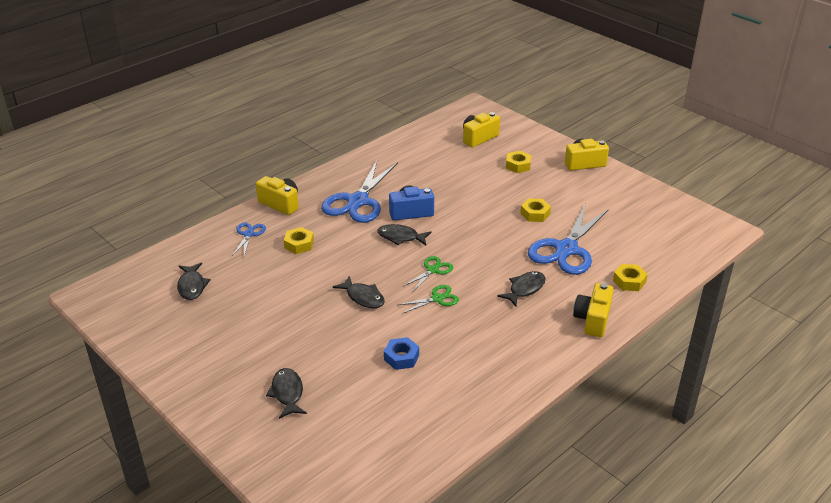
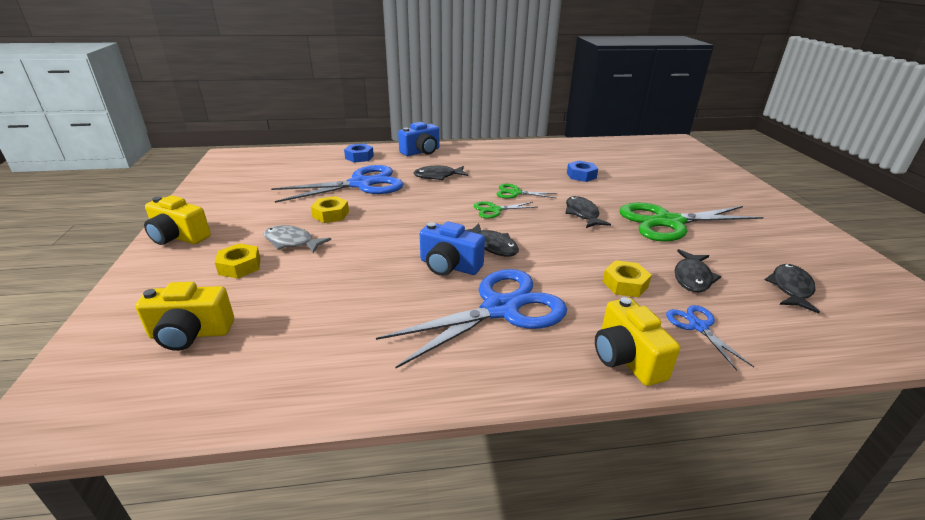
camera: 145 degrees left, 5 degrees down
blue scissors [232,222,266,256] -> blue scissors turned 120 degrees clockwise [666,305,754,370]
black fish [266,368,307,419] -> black fish moved to [675,249,721,292]
yellow camera [573,283,614,337] -> blue camera [398,122,439,156]
yellow nut [613,264,648,291] -> blue nut [344,144,374,163]
none -> grey fish [264,225,331,254]
none -> green scissors [620,203,764,242]

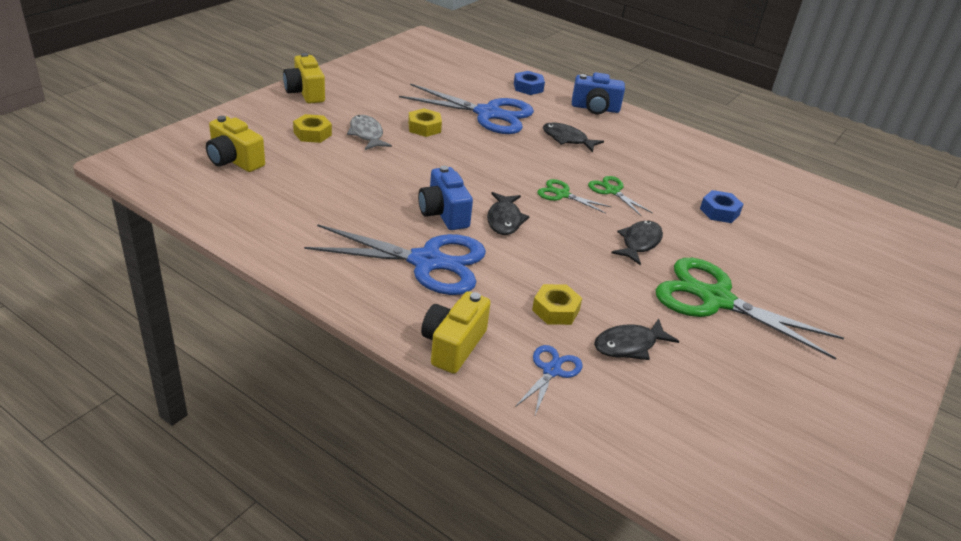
camera: 40 degrees right, 5 degrees up
black fish [765,264,820,313] -> none

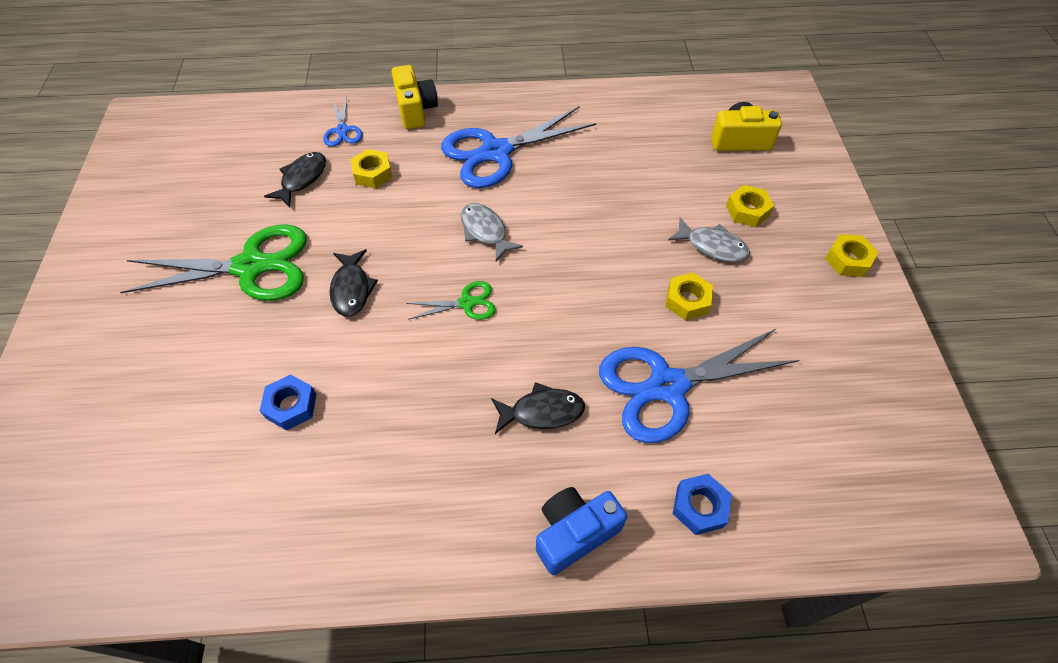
camera: 145 degrees right, 20 degrees up
yellow camera [283,53,325,104] -> yellow nut [825,234,878,277]
blue camera [418,166,473,230] -> none
black fish [487,192,530,235] -> grey fish [460,203,523,262]
green scissors [588,176,653,216] -> none

